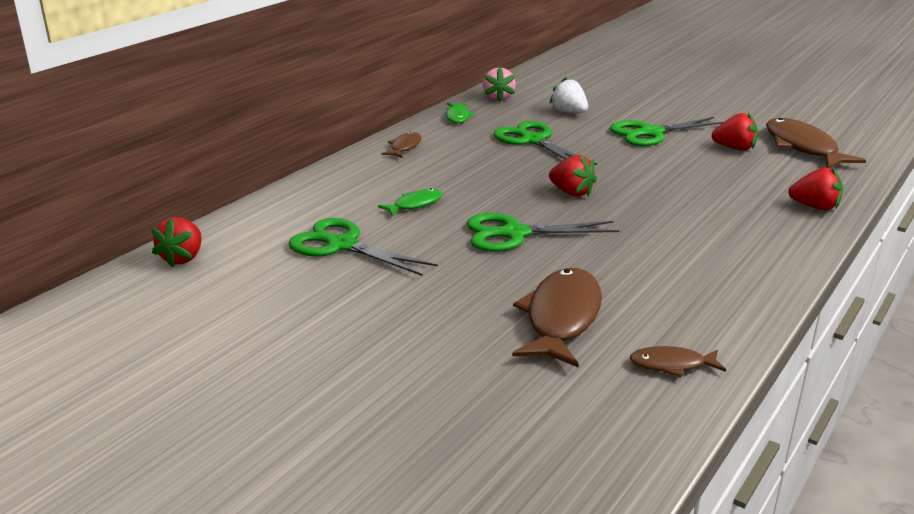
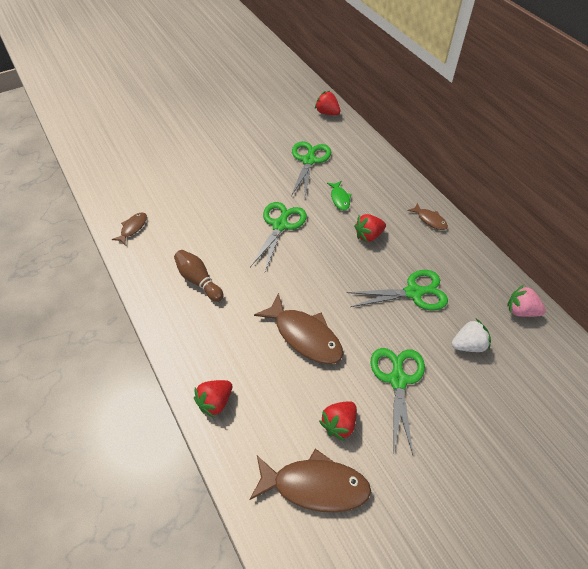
camera: 115 degrees right, 25 degrees up
green scissors [288,218,438,276] -> green scissors turned 45 degrees counterclockwise [291,141,331,197]
green fish [446,103,474,123] -> none
brown fish [512,268,602,368] -> brown fish moved to [254,293,343,364]
red strawberry [549,155,597,197] -> red strawberry moved to [354,214,386,242]
none -> brown bowling pin [174,250,223,302]

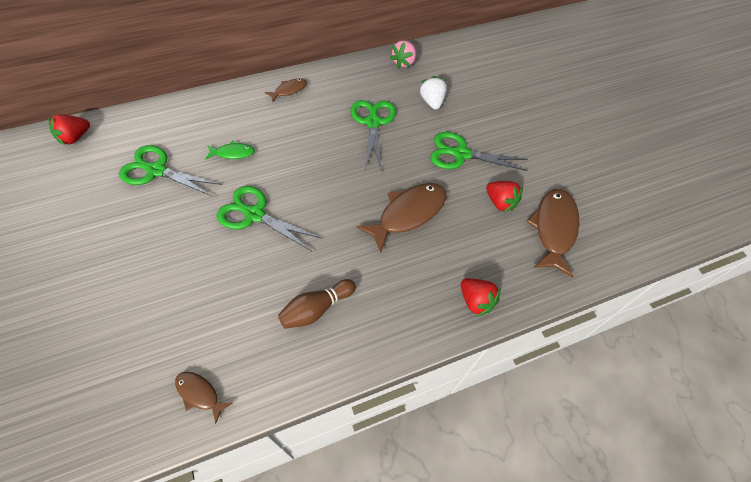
camera: 85 degrees left, 5 degrees up
red strawberry [354,214,386,242] -> none

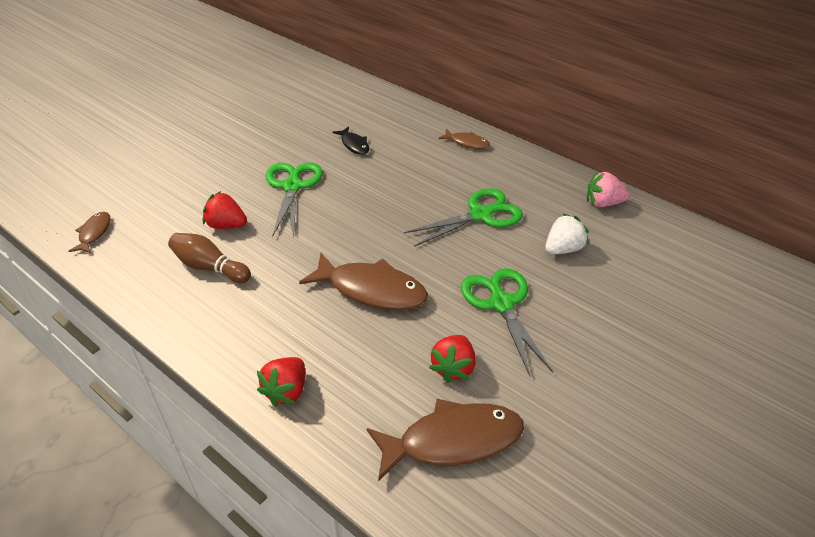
camera: 65 degrees right, 15 degrees down
red strawberry [48,114,90,145] -> red strawberry moved to [203,191,247,229]
green scissors [119,145,222,197] -> none
green fish [205,141,255,159] -> black fish [333,126,370,155]

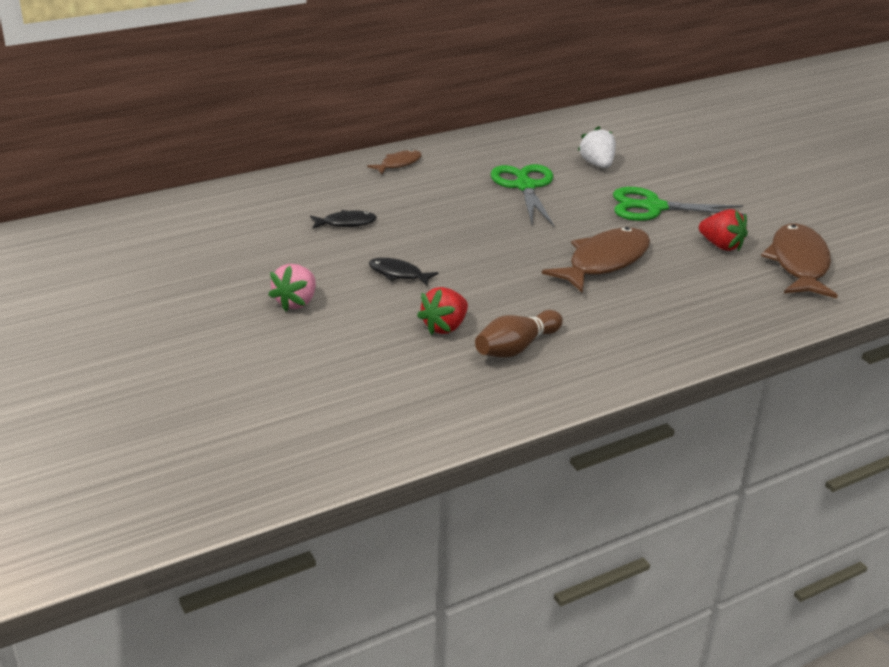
camera: 70 degrees left, 10 degrees down
brown fish [69,212,110,254] -> none
red strawberry [257,357,305,407] -> none
green scissors [266,163,322,238] -> black fish [369,258,439,286]
pink strawberry [587,171,630,207] -> pink strawberry moved to [269,264,316,311]

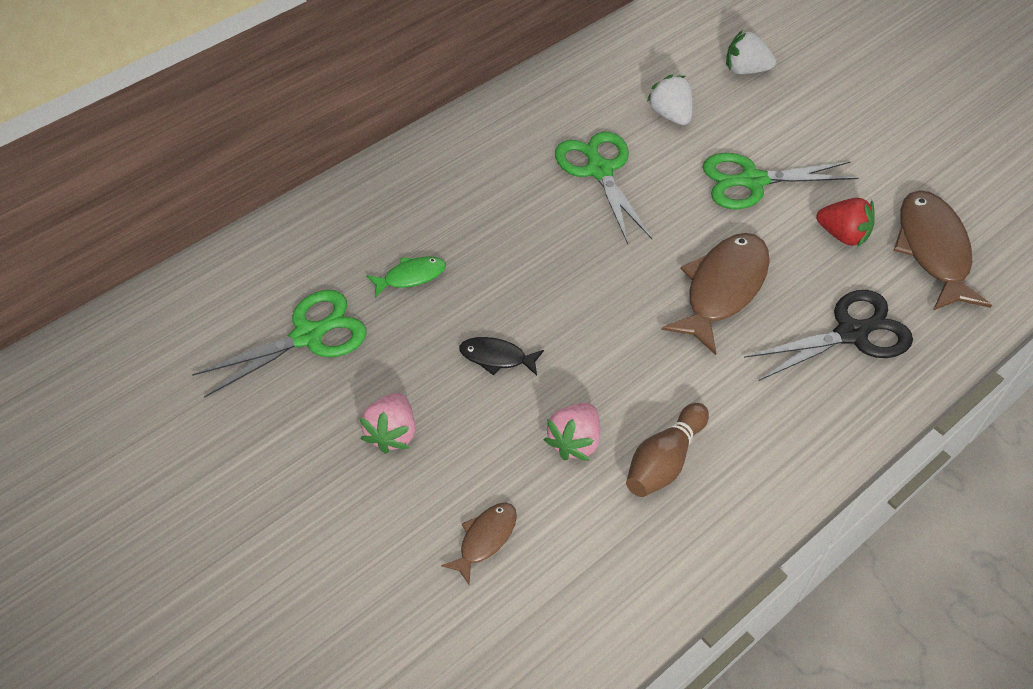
camera: 10 degrees left, 20 degrees up
black fish [310,210,377,229] -> green fish [366,256,446,298]
brown fish [367,150,422,174] -> brown fish moved to [441,502,517,585]
red strawberry [417,287,468,335] -> pink strawberry [544,403,600,461]
none -> green scissors [192,290,367,398]
none -> white strawberry [726,30,776,74]
none -> black scissors [744,290,913,381]

